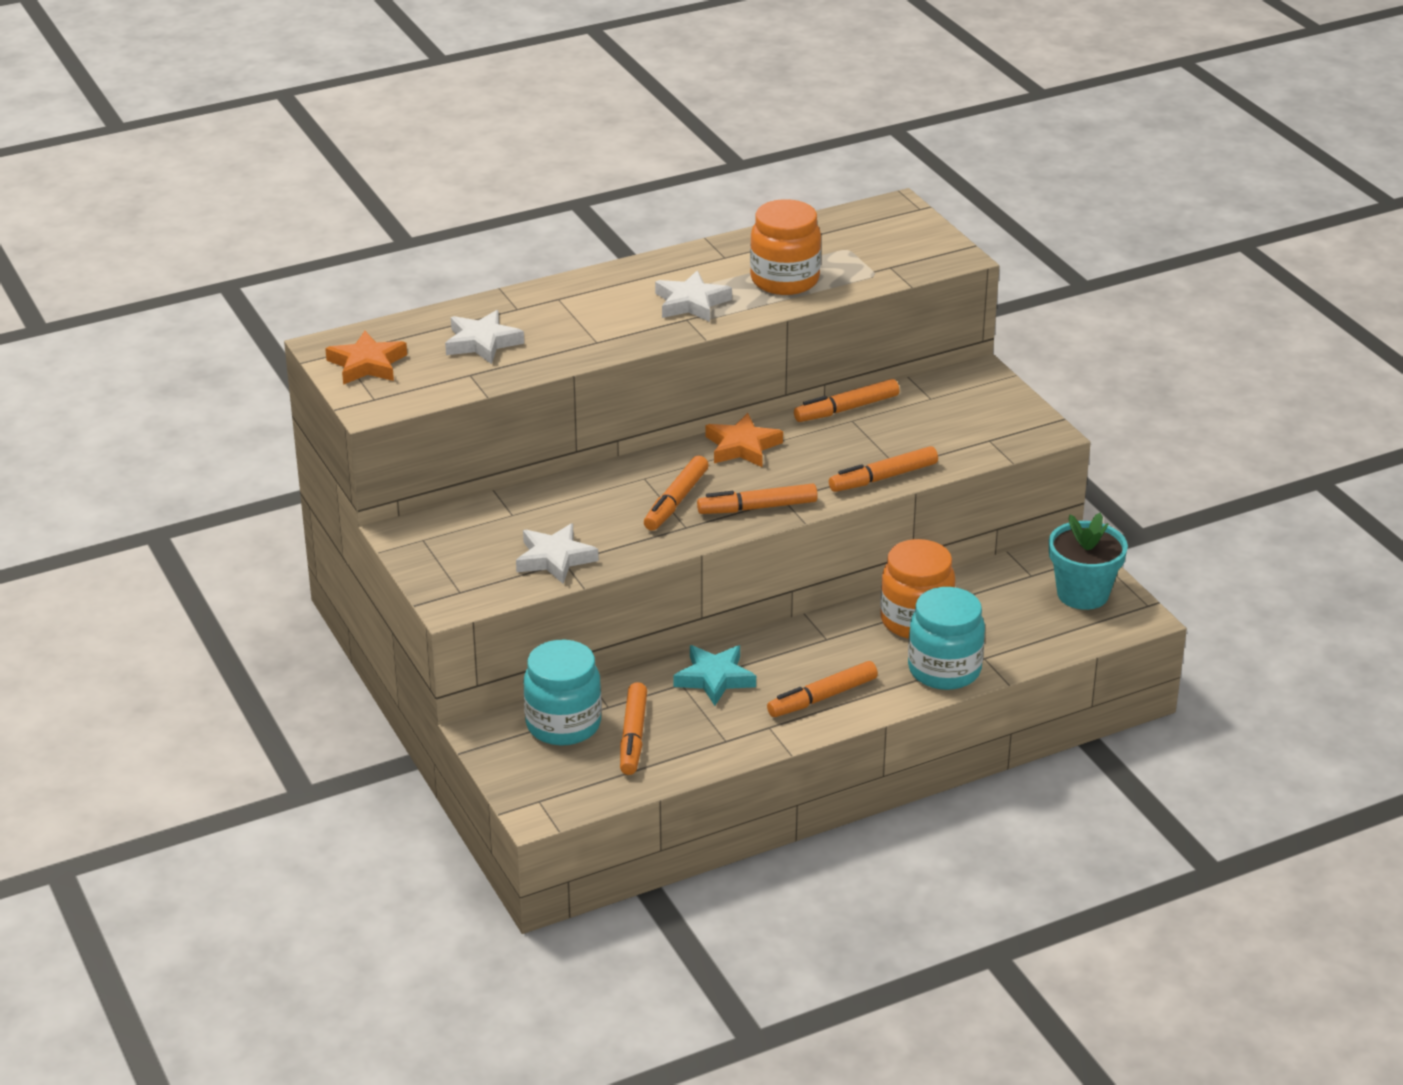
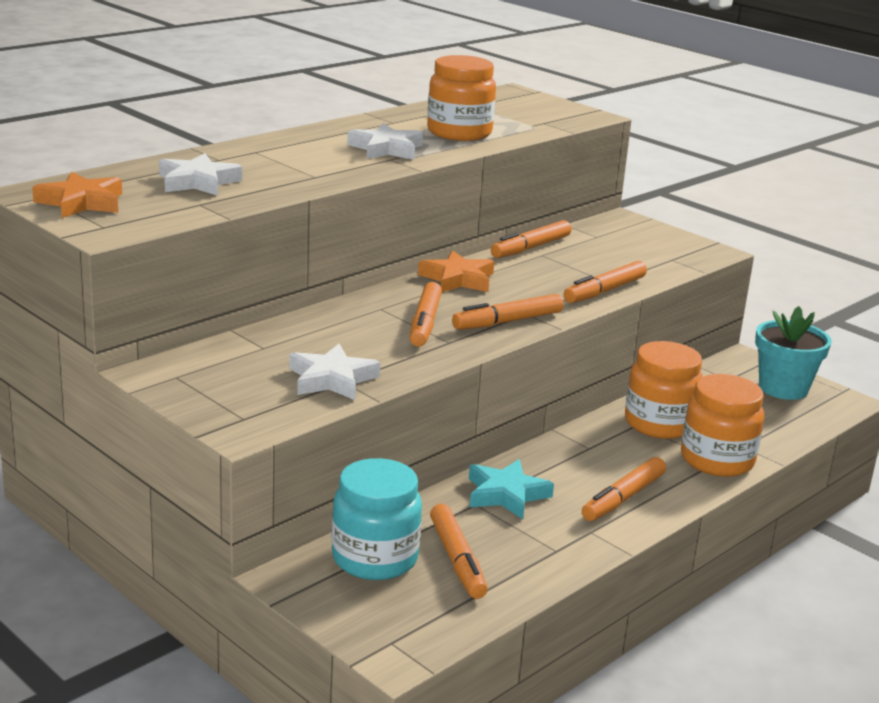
camera: 20 degrees left, 10 degrees down
turquoise jar [908,587,985,690] -> orange jar [681,374,764,477]

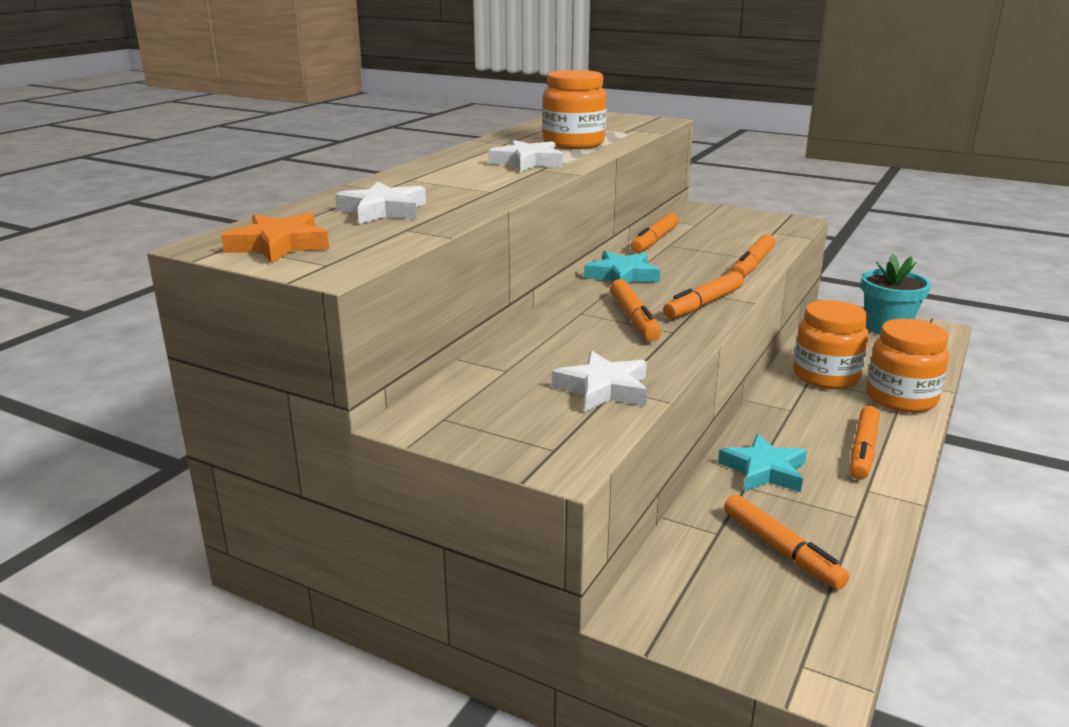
camera: 15 degrees left, 0 degrees up
turquoise jar [332,458,422,580] -> none
orange star [418,250,494,292] -> turquoise star [584,251,660,284]

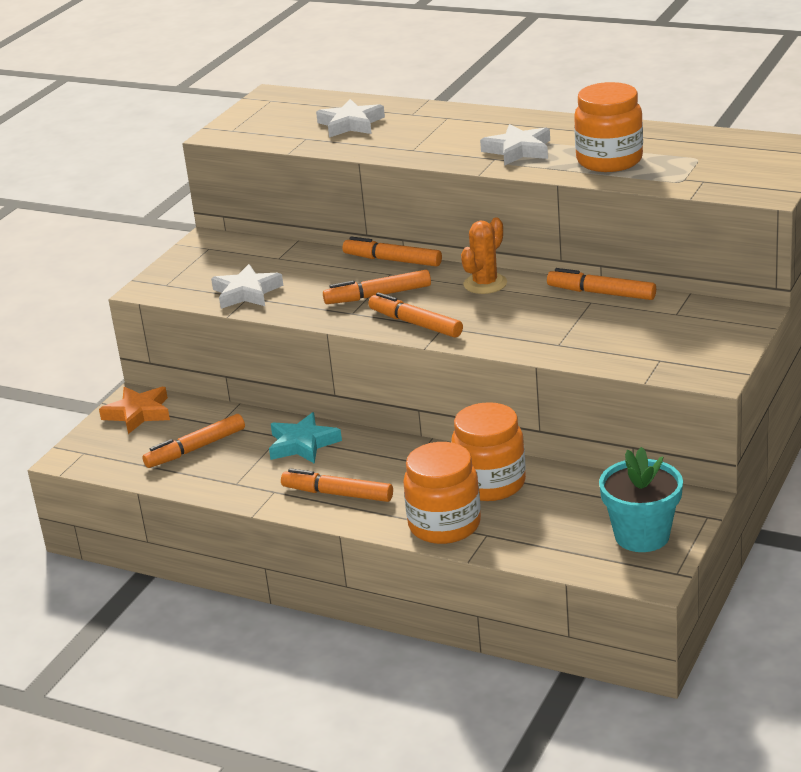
camera: 90 degrees right, 5 degrees up
orange star [221,213,329,263] -> orange star moved to [99,387,170,434]
turquoise star [584,251,660,284] -> orange cactus [461,217,507,294]
orange marker [731,234,775,278] -> orange marker moved to [343,237,442,267]

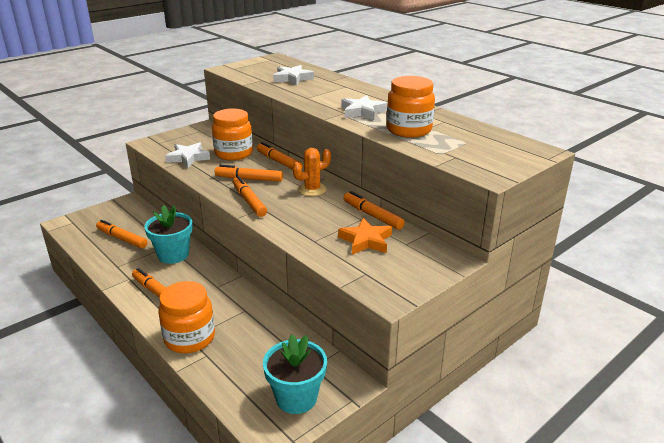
camera: 20 degrees right, 0 degrees up
orange star [99,387,170,434] -> orange star moved to [338,218,392,255]
orange marker [142,414,245,468] -> orange marker turned 45 degrees clockwise [96,220,147,248]
turquoise star [269,412,342,464] -> turquoise flower pot [144,205,193,264]
orange jar [451,402,526,501] -> orange jar moved to [212,108,253,160]

